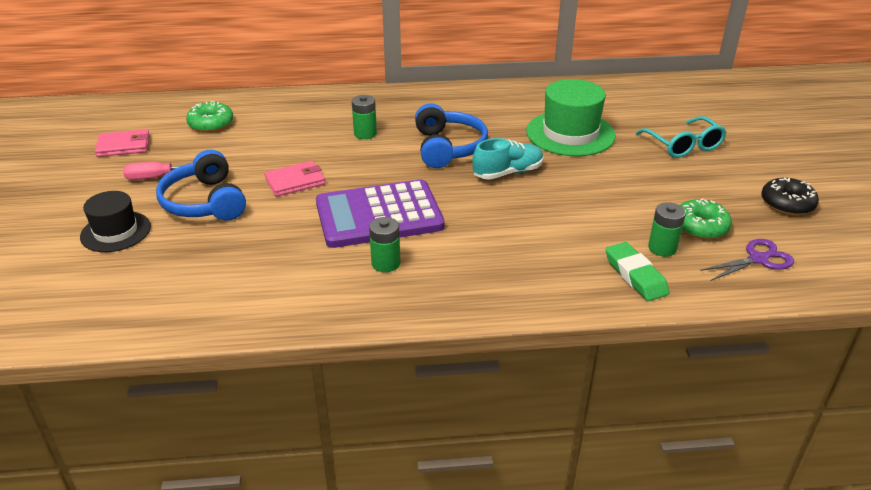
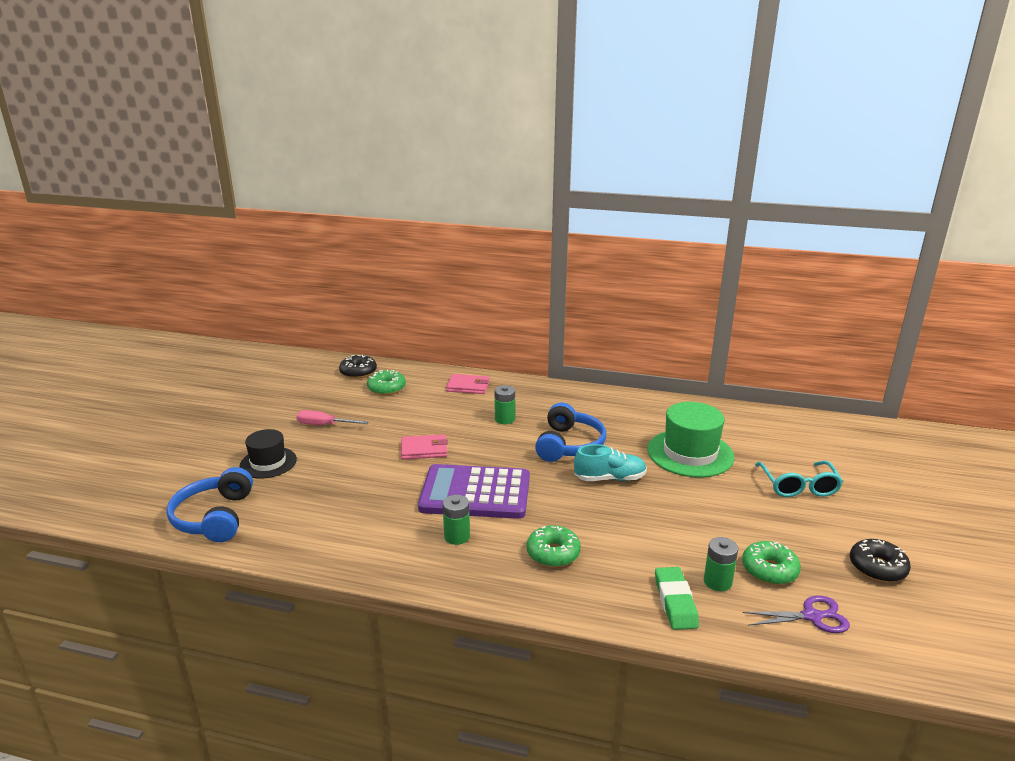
camera: 20 degrees right, 10 degrees down
pink wallet [95,129,150,157] -> pink wallet moved to [446,374,490,394]
blue headphones [156,150,246,221] -> blue headphones moved to [166,467,253,542]
none -> black donut [339,355,377,379]
none -> green donut [527,525,581,567]

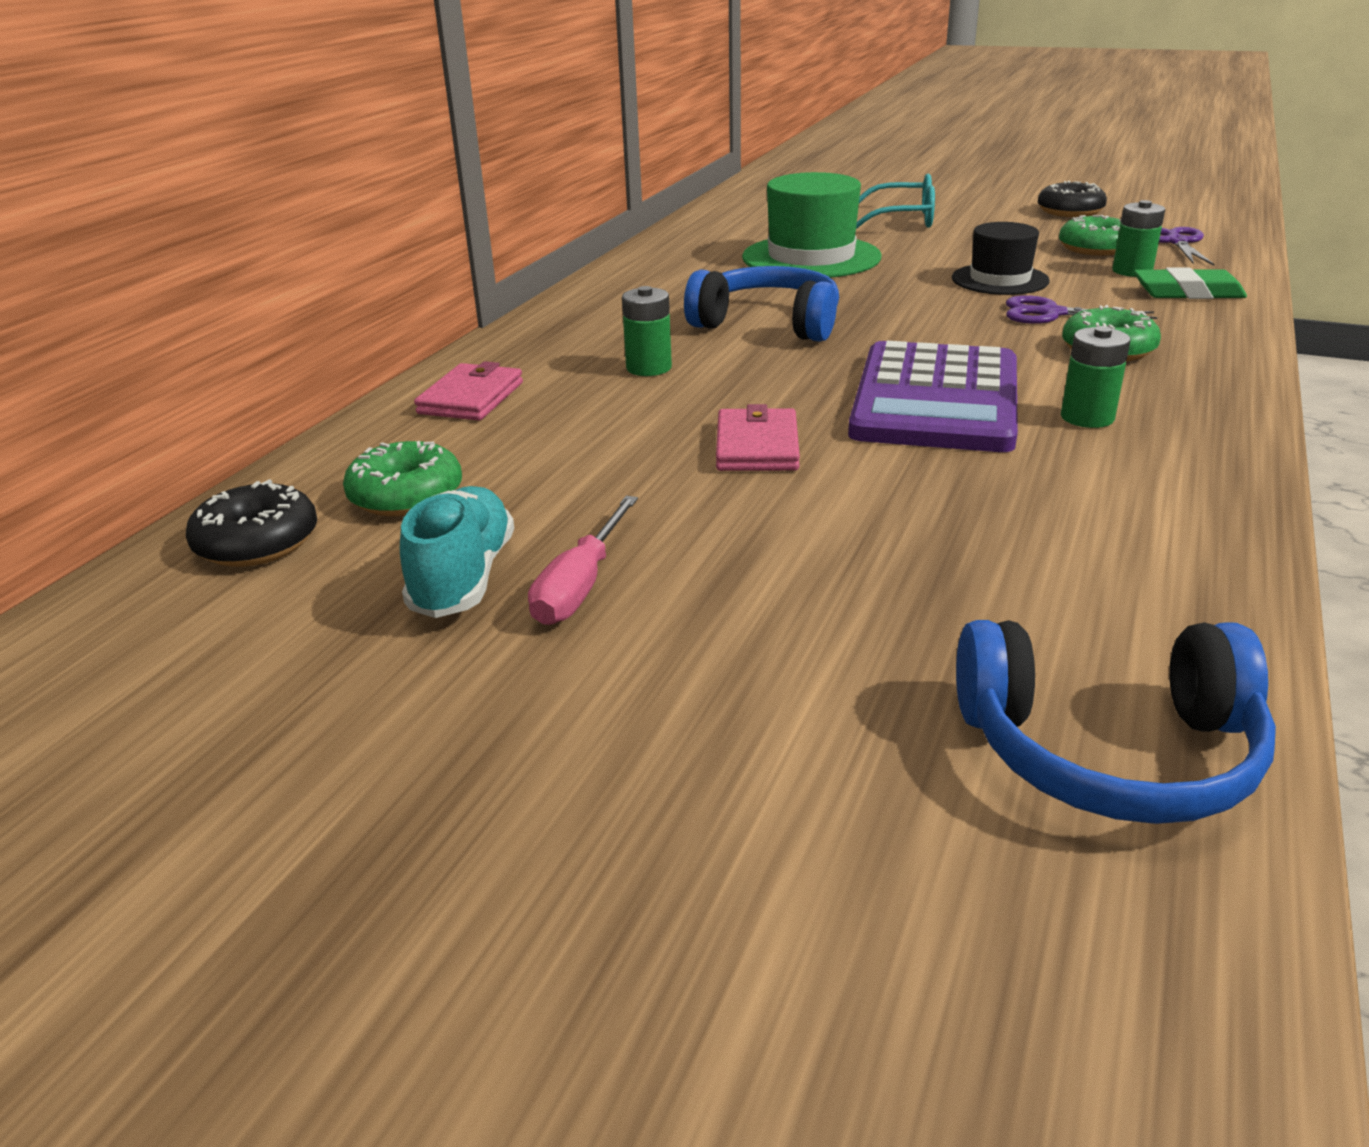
camera: 80 degrees left, 5 degrees up
black hat [239,429,297,479] -> black hat moved to [952,222,1050,295]
turquoise shoe [574,444,647,481] -> turquoise shoe moved to [400,486,515,618]
none -> purple scissors [1006,295,1157,324]

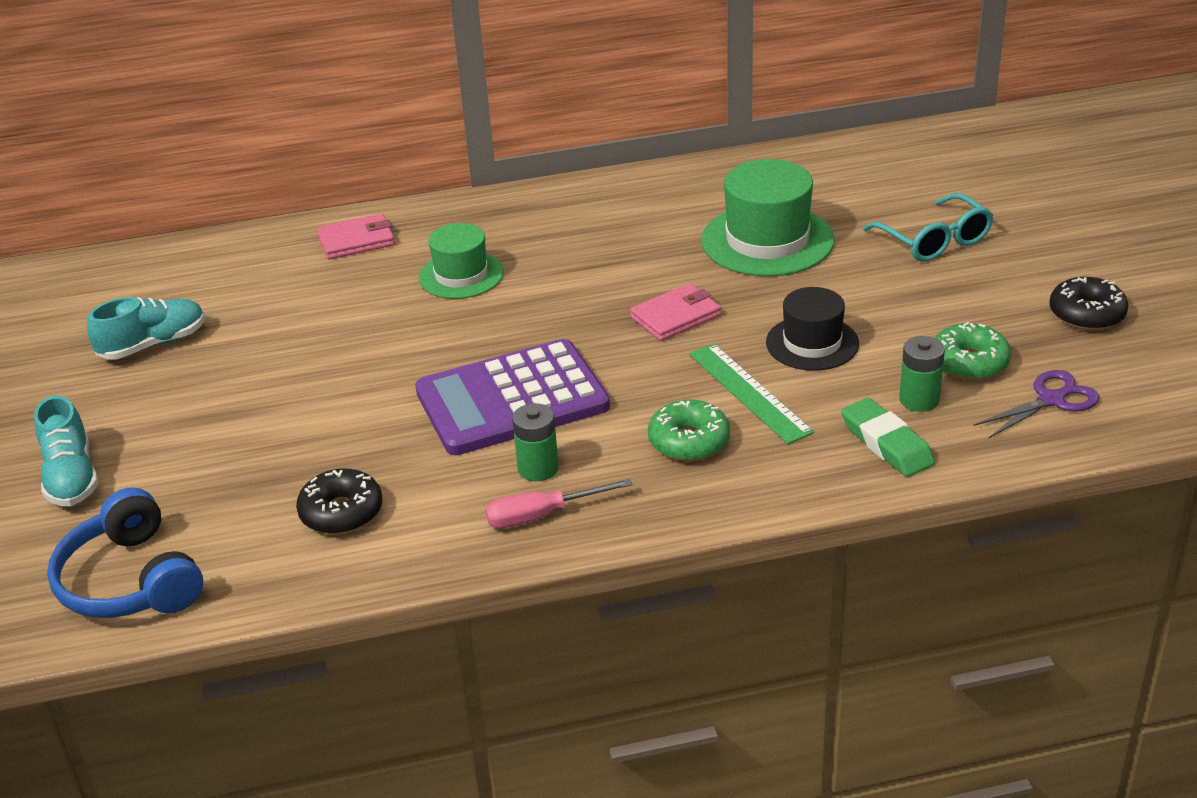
camera: 55 degrees right, 5 degrees up
black donut [186,479,317,567] -> black donut moved to [296,468,382,534]
green donut [343,441,462,516] -> none
pink screwdriver [528,496,638,625] -> pink screwdriver moved to [485,479,632,528]
green battery [622,286,672,376] -> green hat [419,223,504,299]
blue headphones [684,266,839,342] -> none
pink wallet [716,404,800,471] -> pink wallet moved to [630,283,721,341]
purple scissors [1006,295,1157,324] -> green ruler [689,344,814,444]
none -> turquoise shoe [34,395,98,506]

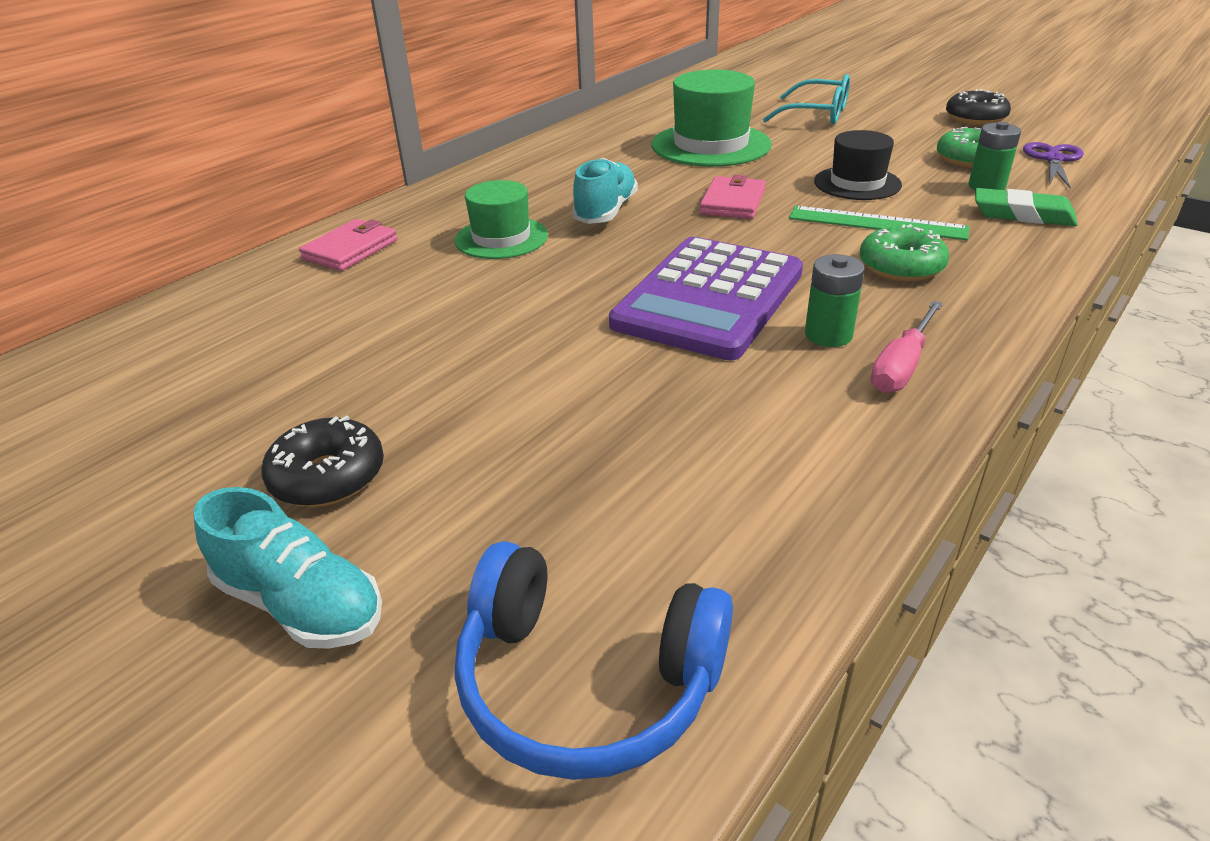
camera: 40 degrees left, 0 degrees up
turquoise shoe [87,297,205,360] -> turquoise shoe moved to [572,158,638,224]
black donut [296,468,382,534] -> black donut moved to [262,415,384,507]

